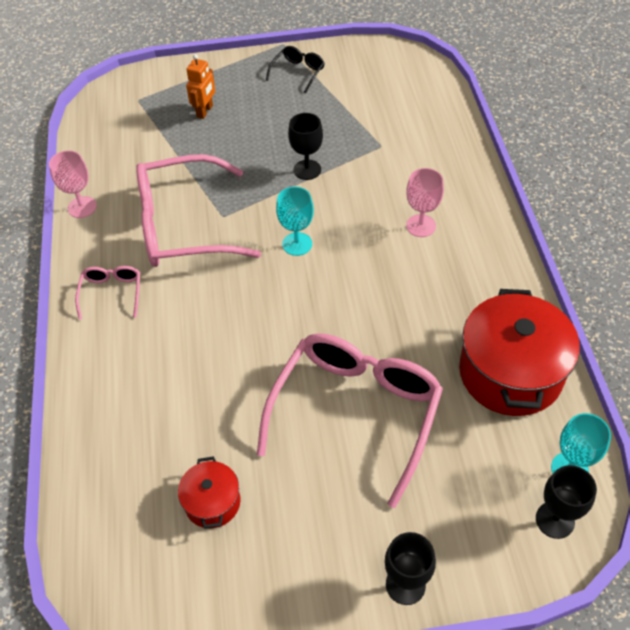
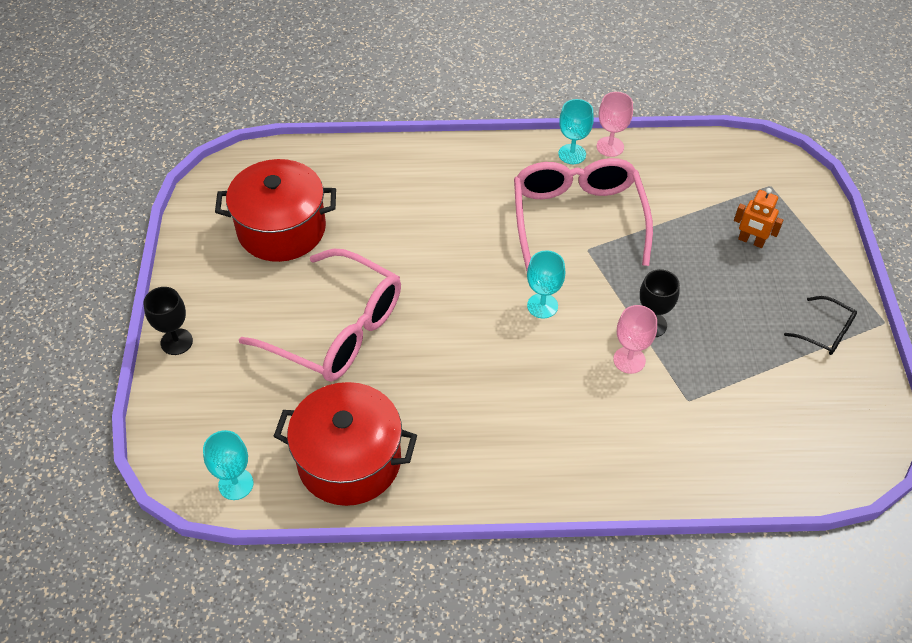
camera: 95 degrees right, 0 degrees up
pink glasses [75,266,140,319] -> none
red pot [178,456,240,529] -> red pot [215,159,336,262], size x2.01
pink goblet [406,168,444,237] -> pink goblet moved to [613,305,657,374]
black goblet [536,465,597,539] -> none
none -> turquoise goblet [558,99,594,164]

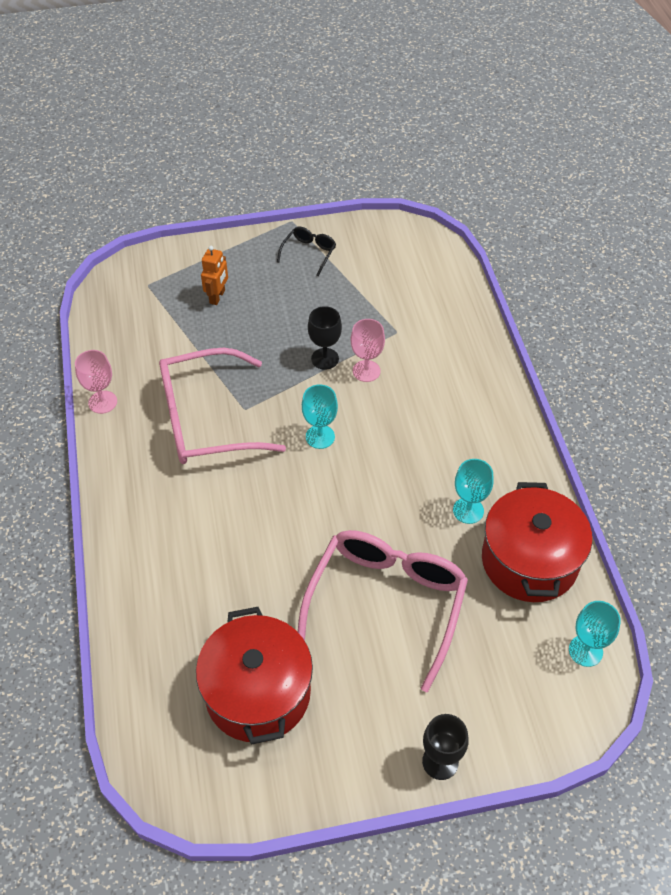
camera: 100 degrees left, 0 degrees up
turquoise goblet [558,99,594,164] -> turquoise goblet moved to [453,459,494,524]

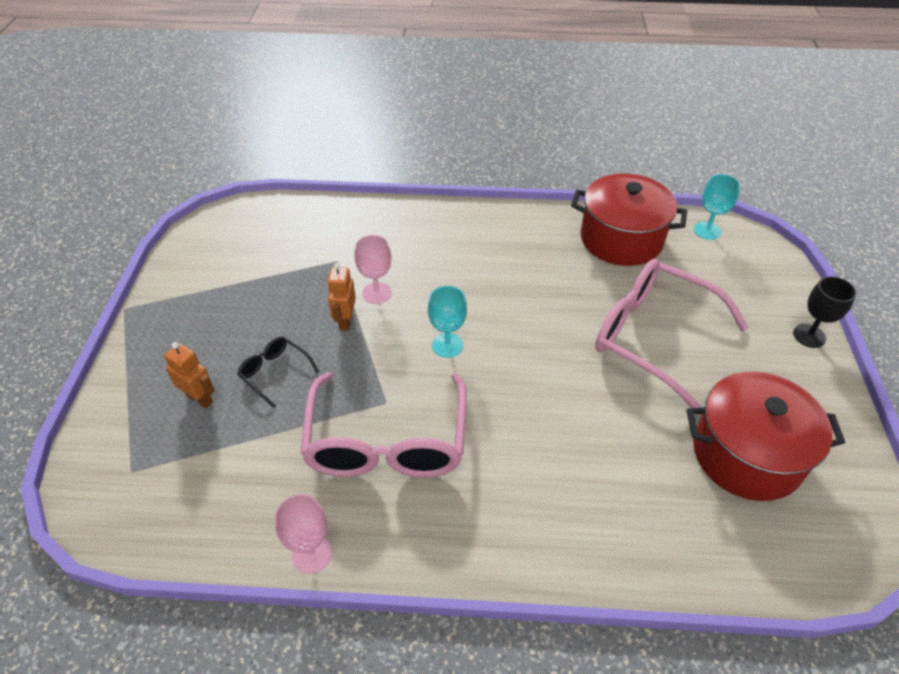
camera: 75 degrees left, 5 degrees down
black glasses [277,227,336,276] -> black glasses moved to [238,337,319,408]
black goblet [308,306,342,370] -> orange robot [327,263,356,331]
turquoise goblet [453,459,494,524] -> none

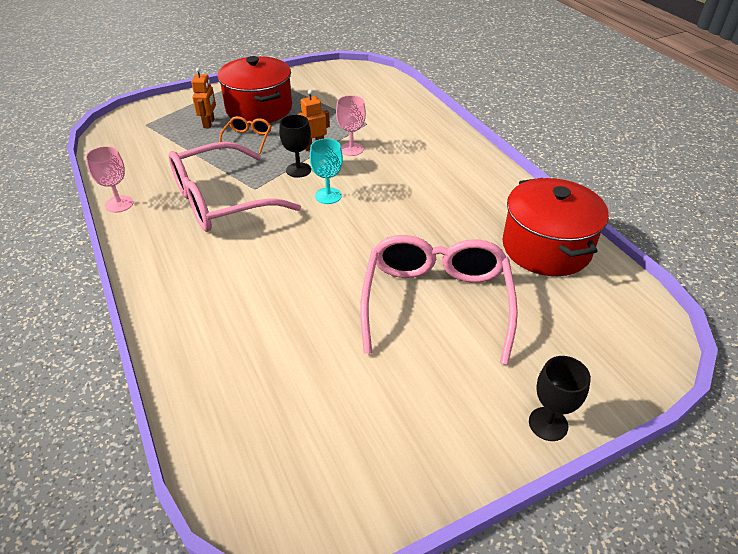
camera: 60 degrees right, 5 degrees down
black glasses [238,337,319,408] -> orange glasses [219,116,271,154]
red pot [686,371,845,501] -> red pot moved to [217,56,292,124]
turquoise goblet [694,174,740,240] -> none
none -> black goblet [279,115,311,178]

